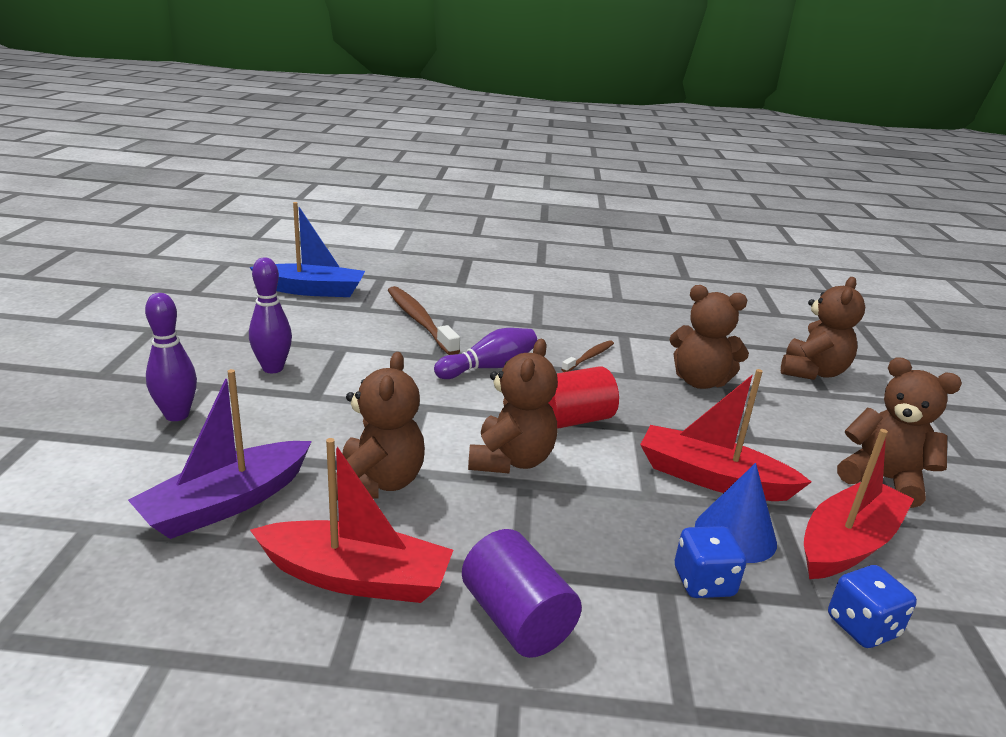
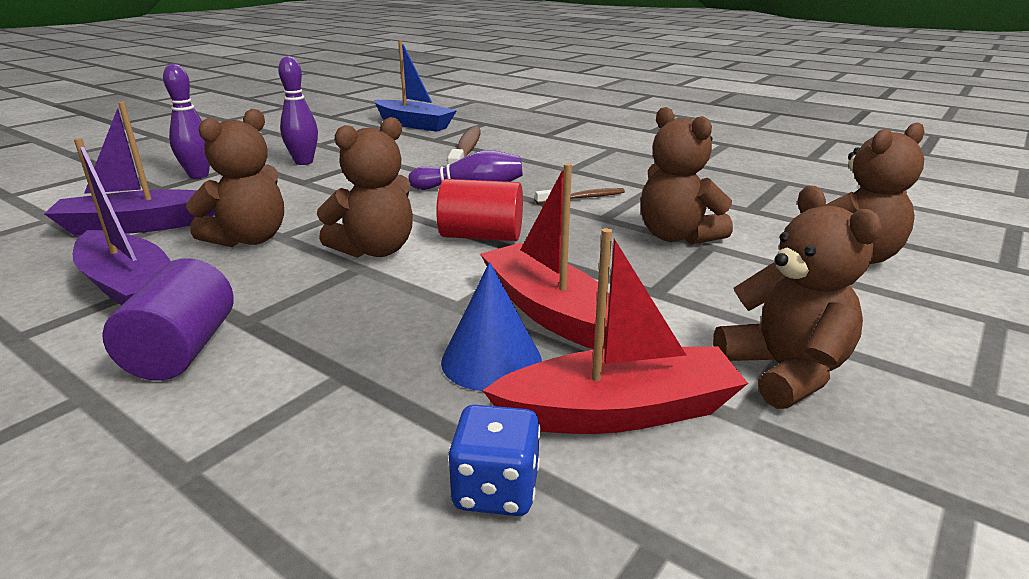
camera: 35 degrees right, 0 degrees up
red boat [250,438,453,603] -> purple boat [72,138,171,305]
blue dice [675,526,746,598] -> none

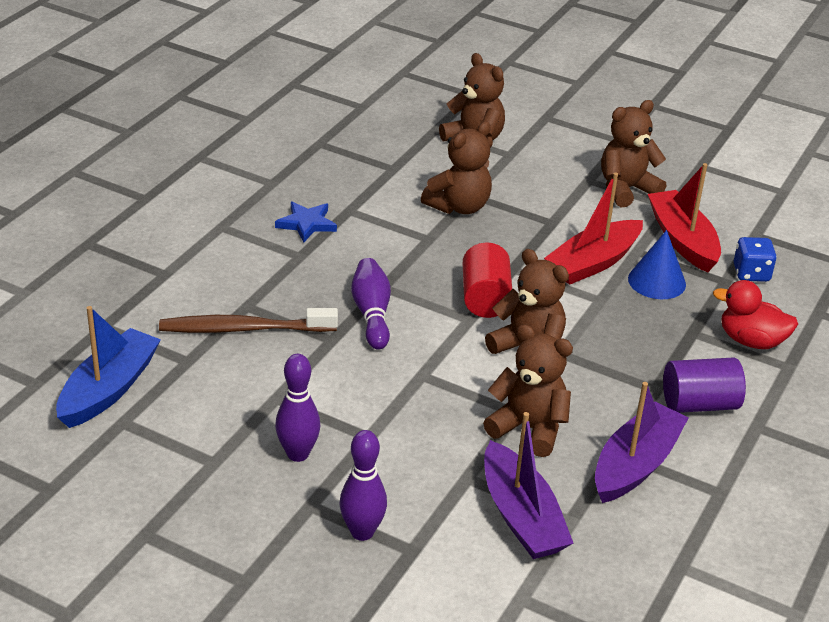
camera: 100 degrees left, 10 degrees up
brown toothbrush [535,188,625,204] -> none
none -> blue star [275,201,337,242]
none -> red duck [713,280,798,349]

